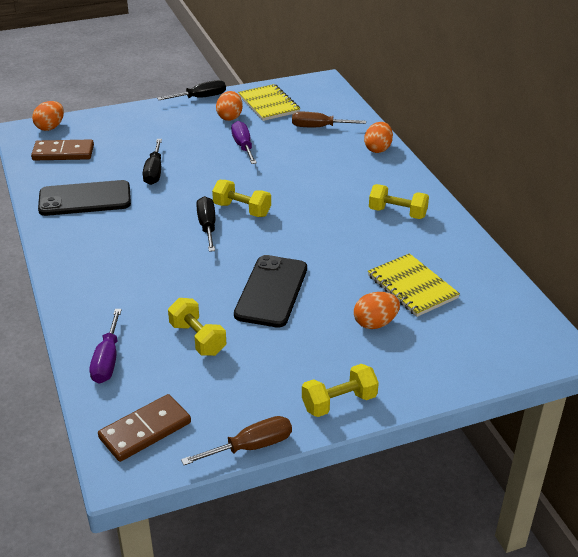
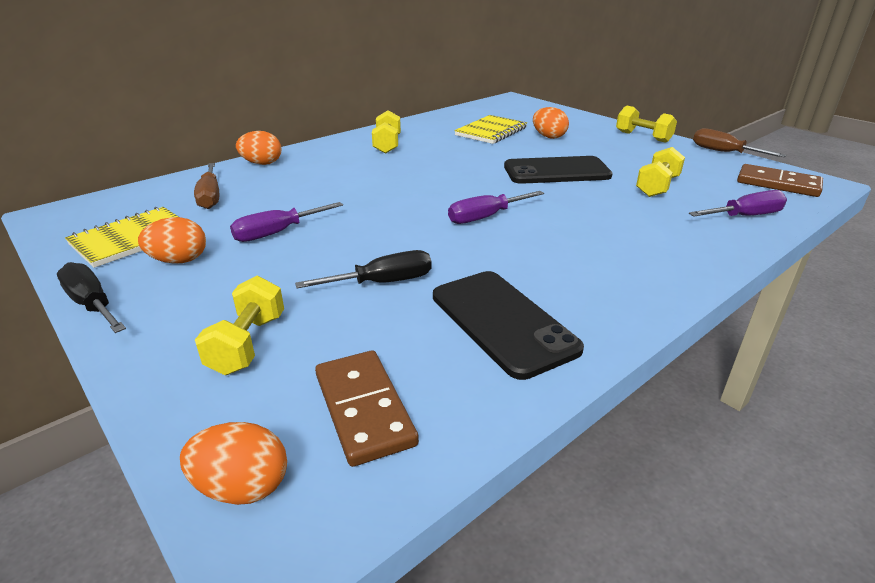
camera: 110 degrees left, 5 degrees down
black screwdriver [196,196,215,252] -> purple screwdriver [448,191,544,224]
yellow dumbbell [212,180,271,217] -> yellow dumbbell moved to [195,276,284,375]

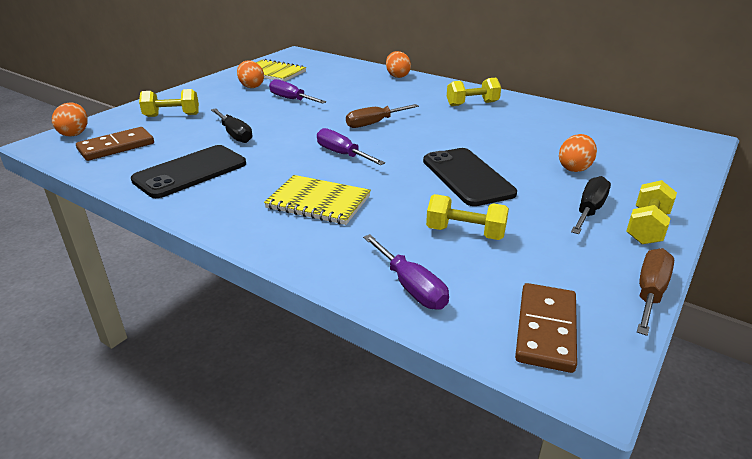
camera: 75 degrees right, 0 degrees up
black screwdriver [57,262,126,333] -> black screwdriver moved to [571,176,611,234]
brown screwdriver [194,163,219,209] -> brown screwdriver moved to [346,104,419,128]
yellow notebook [454,115,527,144] -> yellow notebook moved to [264,175,371,225]

